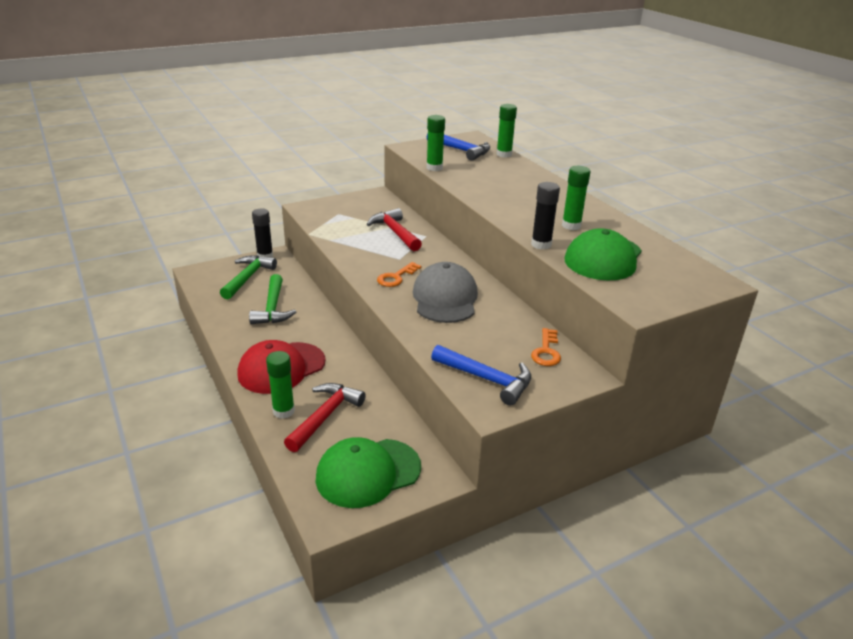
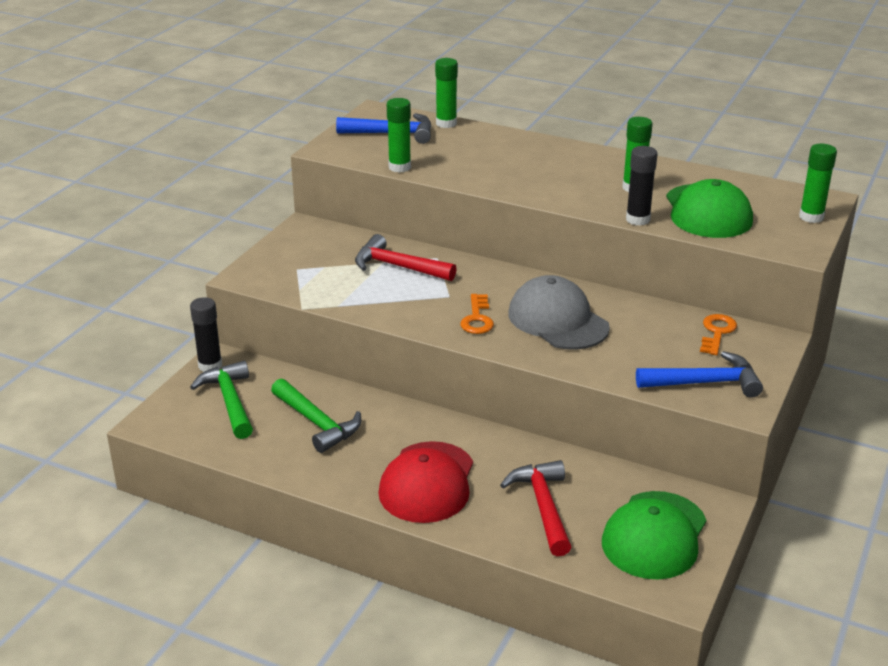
camera: 35 degrees left, 0 degrees up
green glue stick [266,351,295,419] -> green glue stick moved to [799,143,837,223]
orange key [531,328,561,366] -> orange key turned 135 degrees counterclockwise [700,314,737,355]

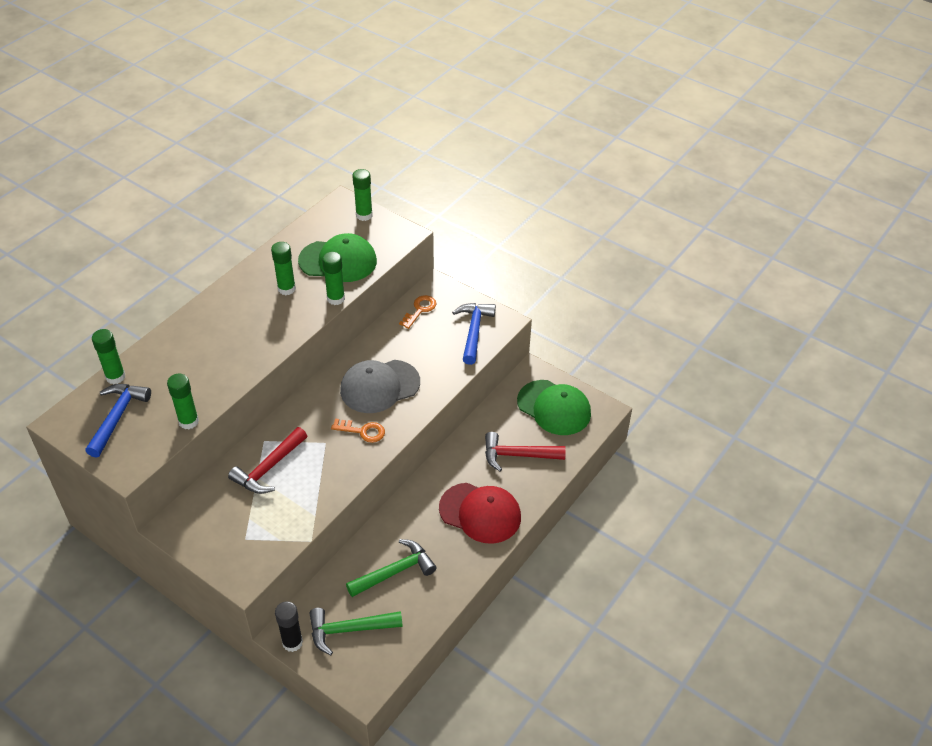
camera: 80 degrees left, 15 degrees up
black glue stick [626,146,657,226] -> green glue stick [322,251,345,305]
orange key [700,314,737,355] -> orange key turned 90 degrees clockwise [399,295,437,329]

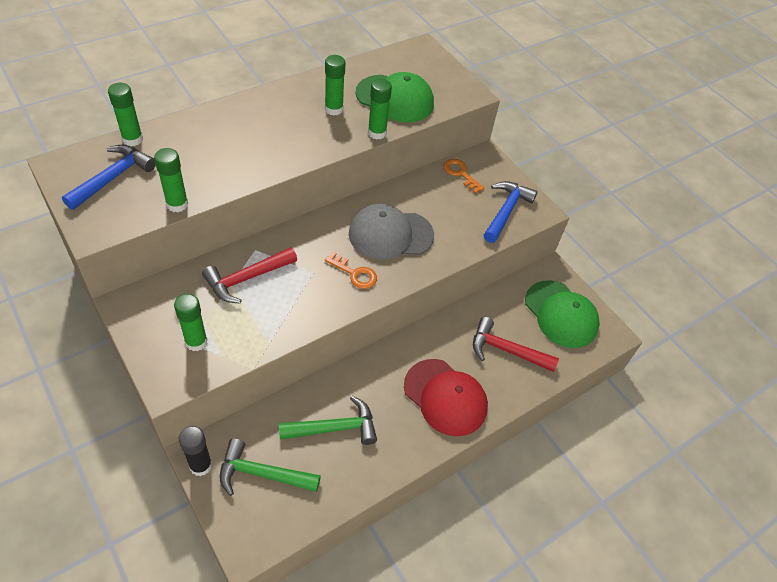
camera: 15 degrees right, 5 degrees up
green glue stick [352,169,373,221] -> green glue stick moved to [174,294,208,351]
orange key [399,295,437,329] -> orange key turned 90 degrees counterclockwise [443,159,485,194]

